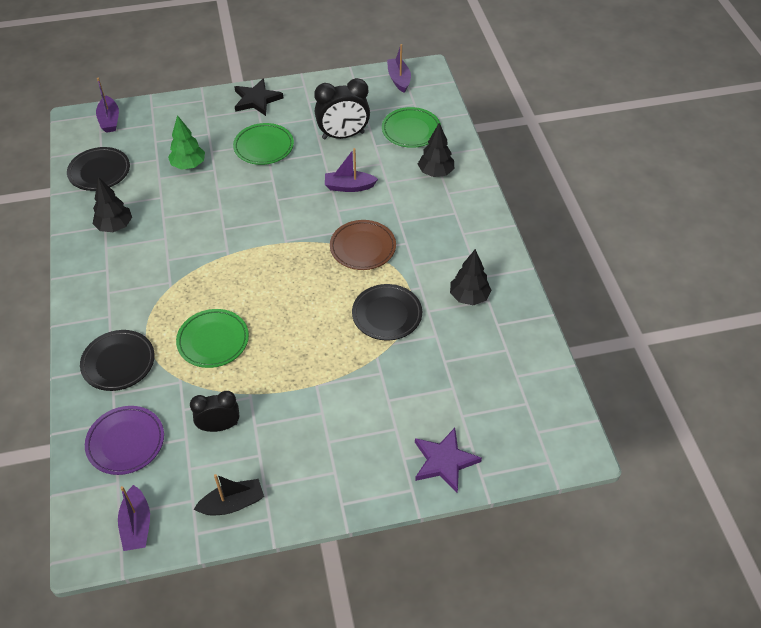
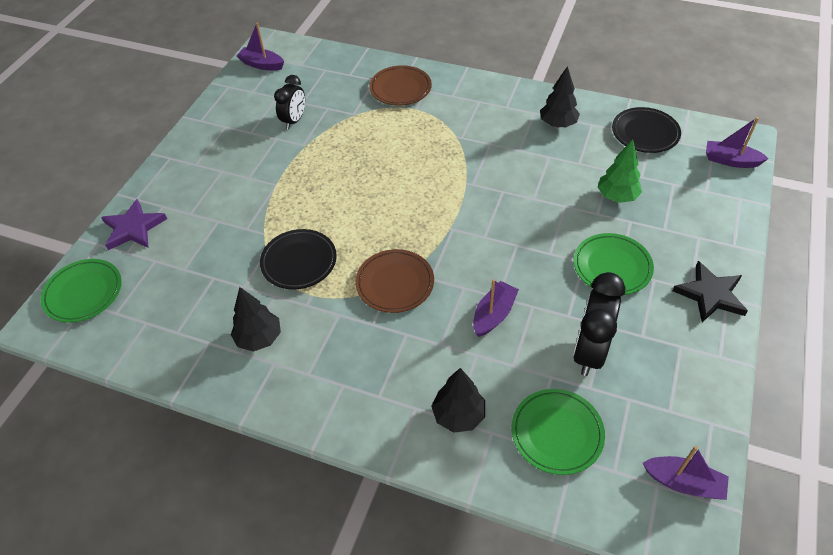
camera: 125 degrees right, 0 degrees up
black plate [80,330,155,391] -> brown plate [369,65,432,106]
purple plate [85,406,164,475] -> none
green plate [176,309,249,368] -> green plate moved to [41,259,122,323]
black boat [193,474,264,515] -> none

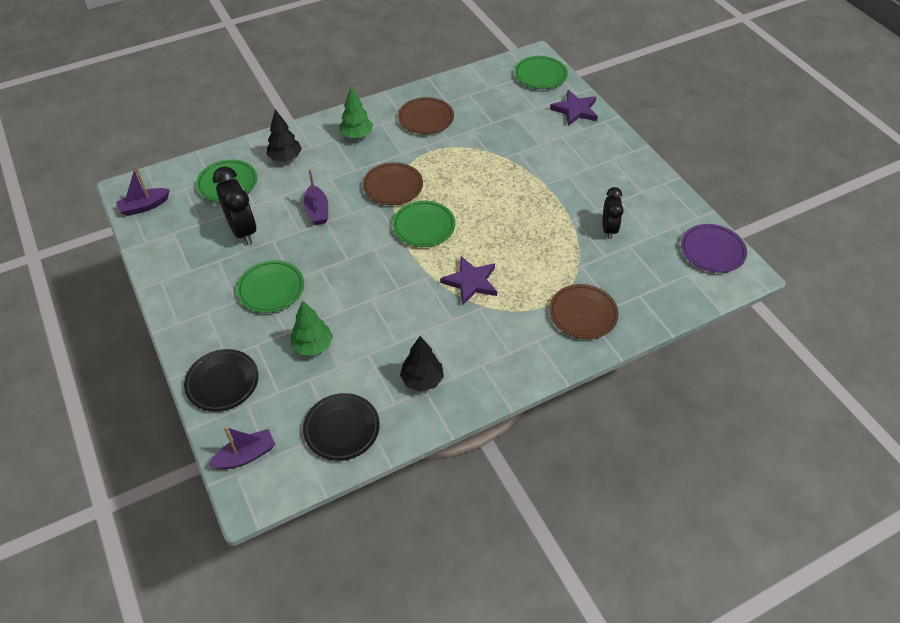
camera: 130 degrees right, 0 degrees up
black tree [231,287,281,352] -> brown plate [398,97,454,134]
purple boat [236,23,284,71] -> purple plate [681,224,747,273]
black plate [260,229,337,289] -> black plate moved to [184,349,259,412]
black clock [274,75,305,129] -> black clock turned 150 degrees counterclockwise [603,187,624,239]
black star [672,261,748,322] -> none
none -> green tree [339,87,373,138]
none -> green plate [392,201,455,247]
none -> purple star [440,256,497,305]

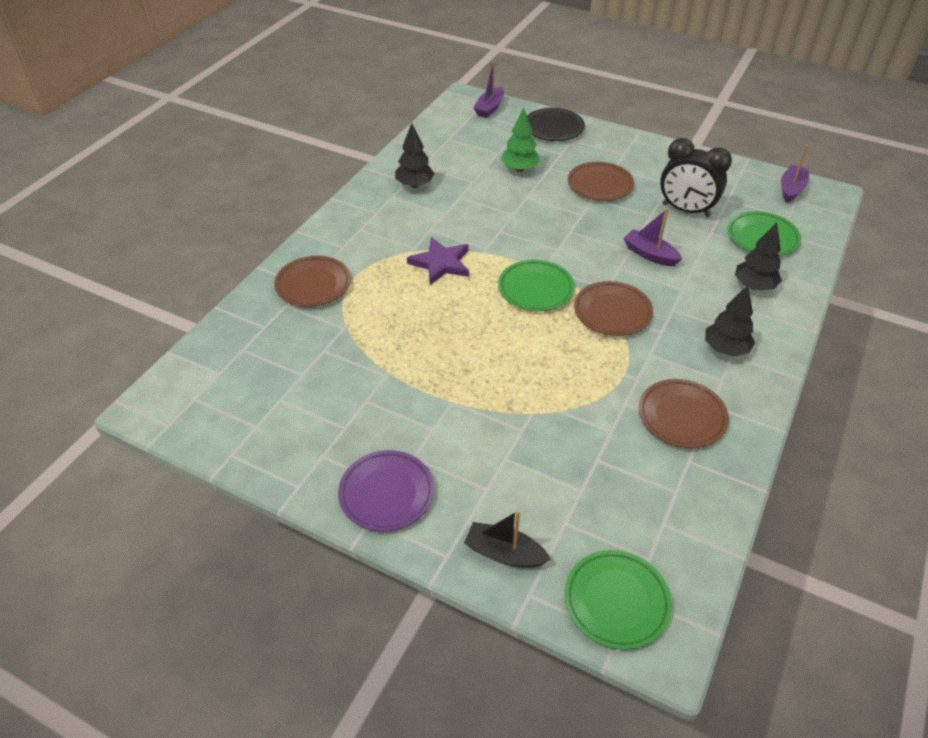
camera: 145 degrees right, 5 degrees down
green plate [236,260,304,313] -> brown plate [568,162,634,201]
black plate [303,393,380,461] -> none
green tree [339,87,373,138] -> black tree [705,285,755,357]
purple star [550,90,598,126] -> black boat [464,510,551,568]
black clock [603,187,624,239] -> none
purple plate [681,224,747,273] -> purple plate moved to [338,450,434,531]

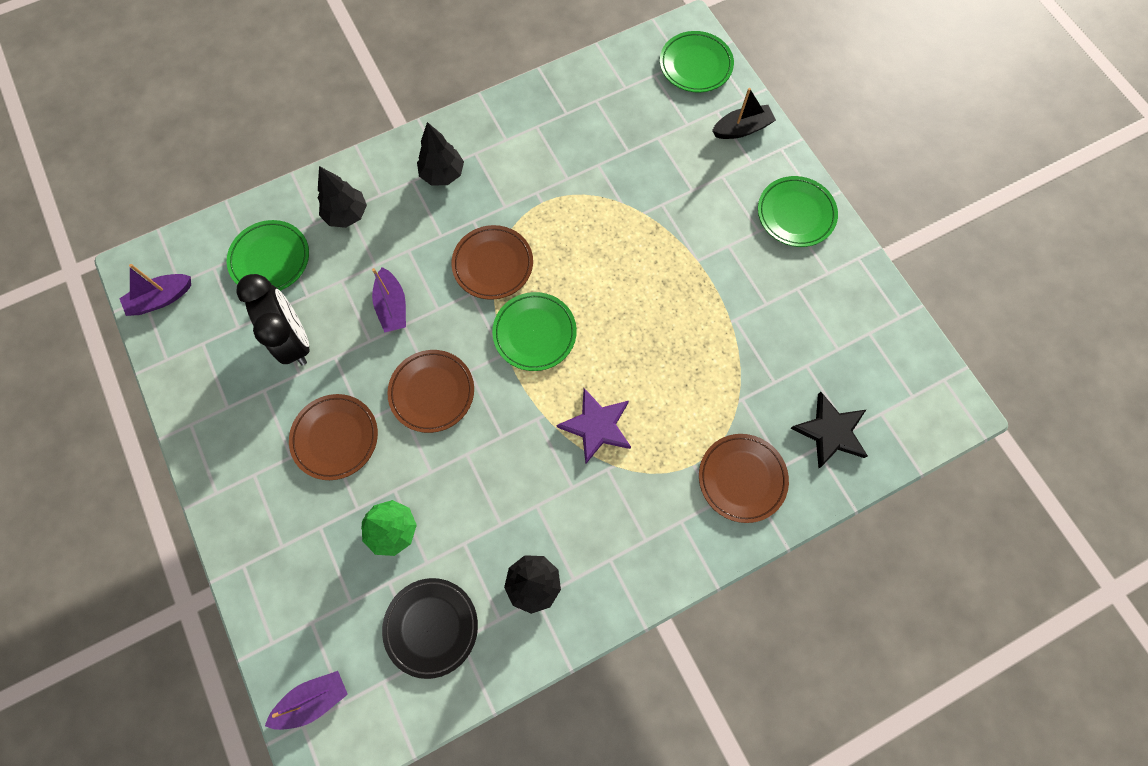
camera: 145 degrees left, 25 degrees up
purple plate [338,450,434,531] -> green plate [758,176,838,247]
black boat [464,510,551,568] -> black boat turned 75 degrees counterclockwise [712,88,776,139]
black plate [527,108,585,141] -> black plate moved to [382,578,478,679]
brown plate [639,379,729,448] -> brown plate moved to [387,350,474,433]
none -> black star [791,392,868,468]

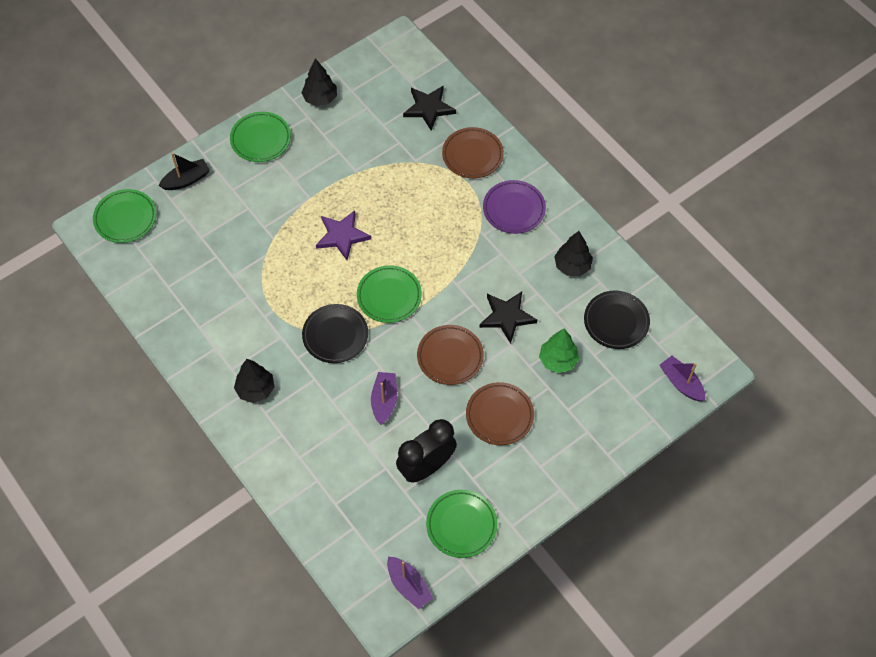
camera: 100 degrees left, 10 degrees down
green plate [227,220,309,291] -> green plate moved to [426,490,497,558]
black tree [317,166,367,228] -> black tree moved to [301,58,337,106]
purple boat [372,267,406,333] -> purple boat turned 60 degrees counterclockwise [371,372,397,425]
brown plate [452,225,533,300] -> black plate [302,304,368,363]
purple star [557,388,631,464] -> purple star moved to [316,210,371,260]
black boat [712,88,776,139] -> black boat turned 90 degrees clockwise [159,153,210,190]
none -> black star [479,291,537,344]
none -> purple plate [483,180,546,234]

